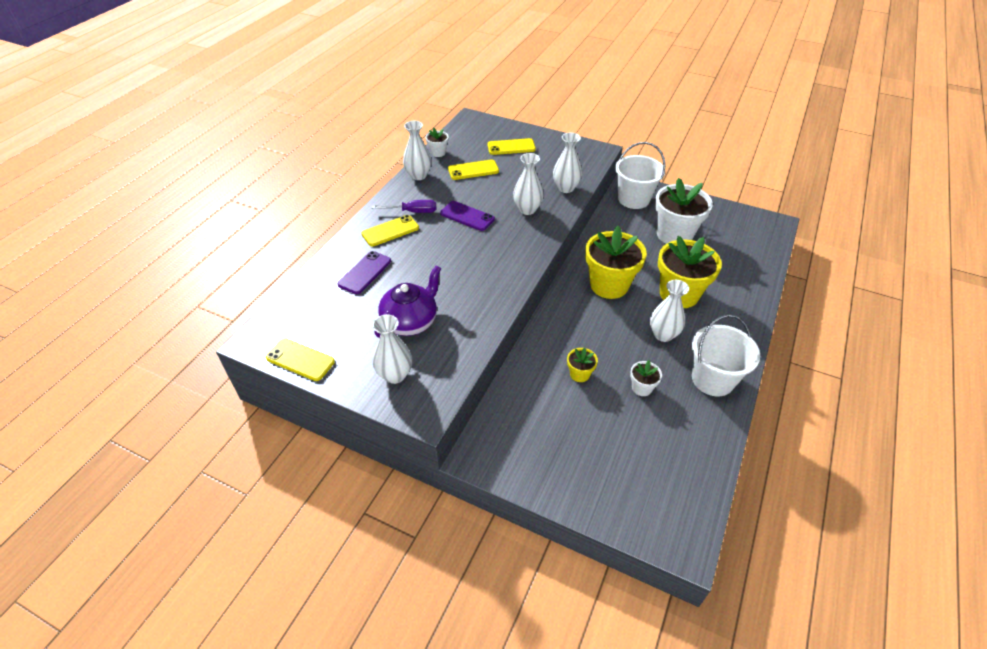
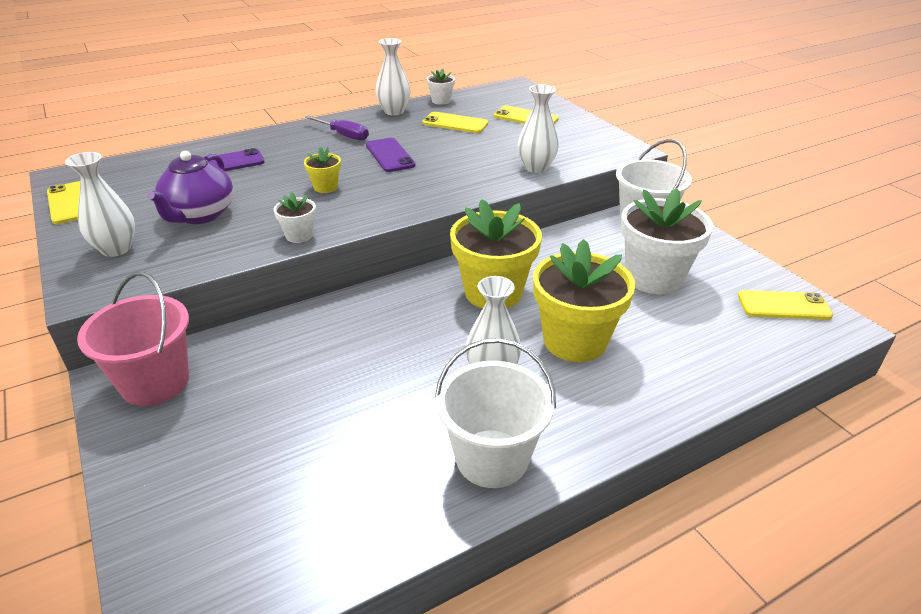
camera: 35 degrees right, 10 degrees down
yellow phone [361,215,419,247] -> yellow phone moved to [738,290,833,320]
purple teapot [375,265,441,338] -> purple teapot turned 120 degrees clockwise [147,151,234,224]
white vase [513,153,544,215] -> none
yellow flower pot [567,348,598,382] -> yellow flower pot moved to [304,147,341,193]
white flower pot [630,360,662,396] -> white flower pot moved to [274,192,316,243]
none -> pink bucket [77,272,189,406]

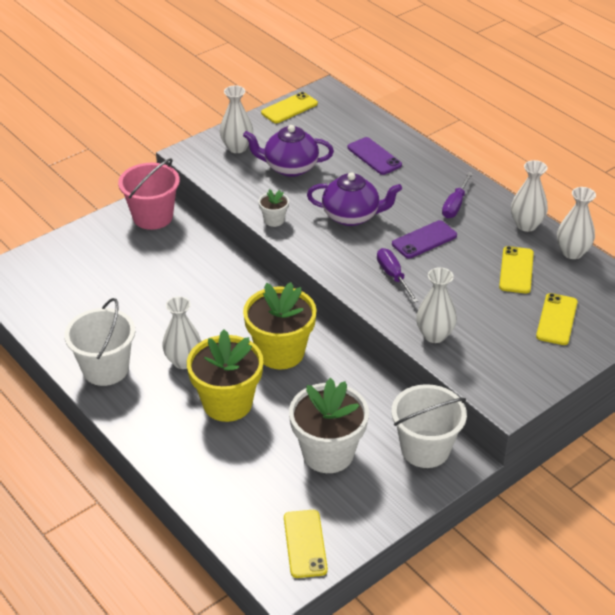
camera: 80 degrees right, 5 degrees up
yellow flower pot [304,147,341,193] -> purple teapot [307,172,402,226]
white flower pot [427,68,455,105] -> white vase [557,187,596,259]
none -> purple screwdriver [377,248,418,303]

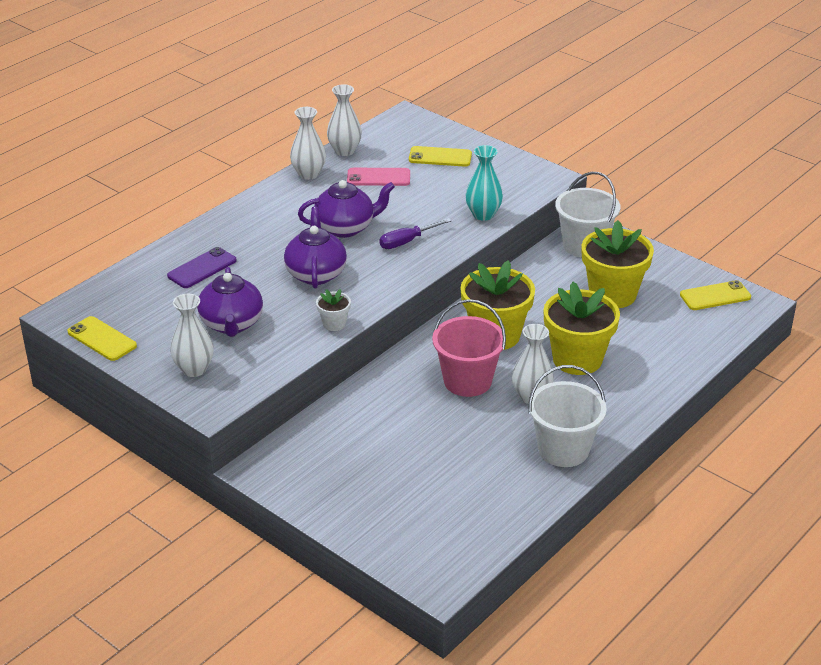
camera: 100 degrees left, 5 degrees down
pink bucket [118,158,180,230] -> pink bucket moved to [432,299,506,397]
white flower pot [289,378,369,473] -> yellow flower pot [582,220,654,308]
purple phone [392,220,457,259] -> purple teapot [298,180,395,238]
white vase [416,267,457,343] -> turquoise vase [465,145,503,221]
purple screwdriver [442,172,473,218] -> none
yellow phone [499,246,534,294] -> pink phone [347,168,410,186]

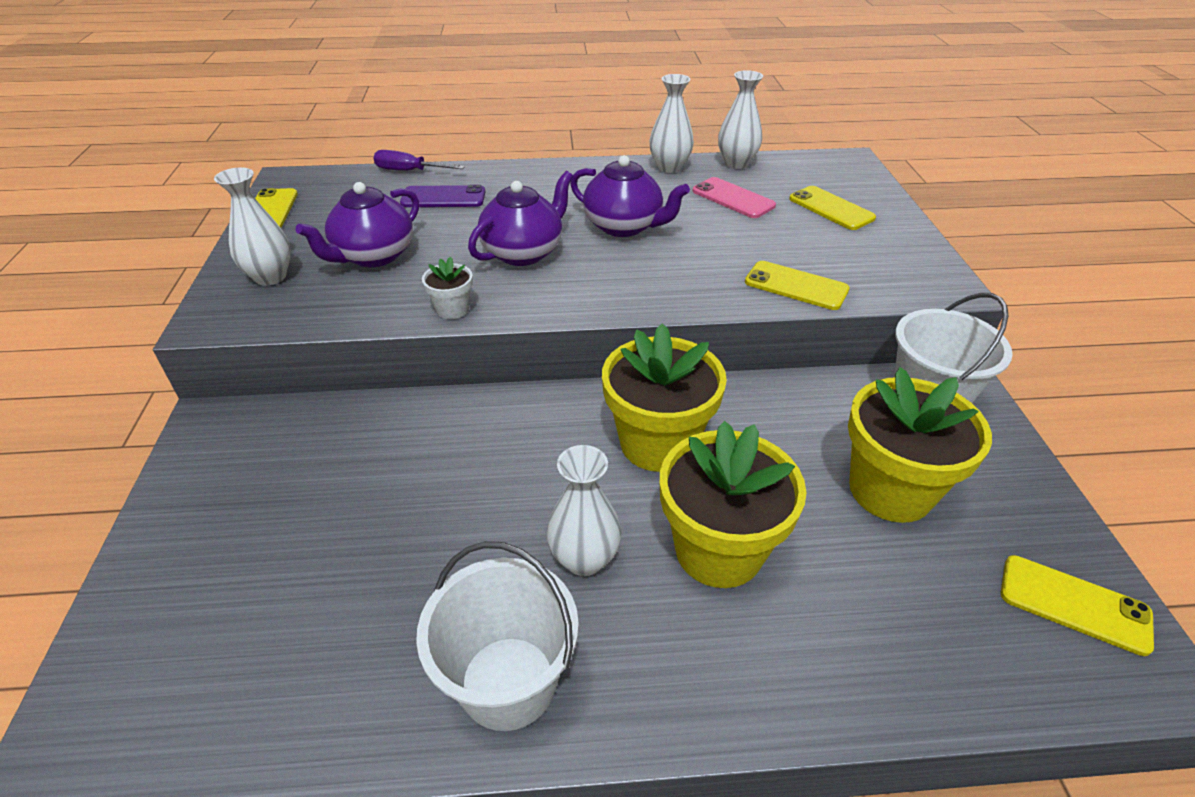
camera: 45 degrees right, 5 degrees up
purple screwdriver [379,218,452,249] -> purple screwdriver moved to [373,150,465,171]
pink bucket [432,299,506,397] -> none
turquoise vase [465,145,503,221] -> yellow phone [745,261,850,310]

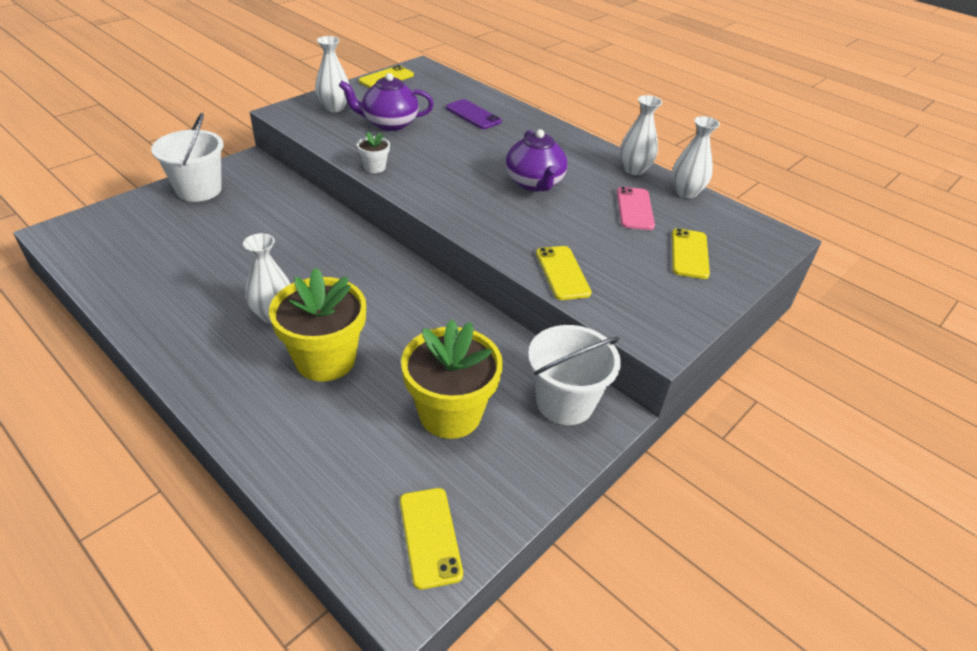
camera: 45 degrees right, 0 degrees up
purple screwdriver [373,150,465,171] -> none
white bucket [416,541,579,731] -> white bucket moved to [151,113,223,202]
purple teapot [468,171,573,266] -> none
yellow flower pot [602,324,727,472] -> none

